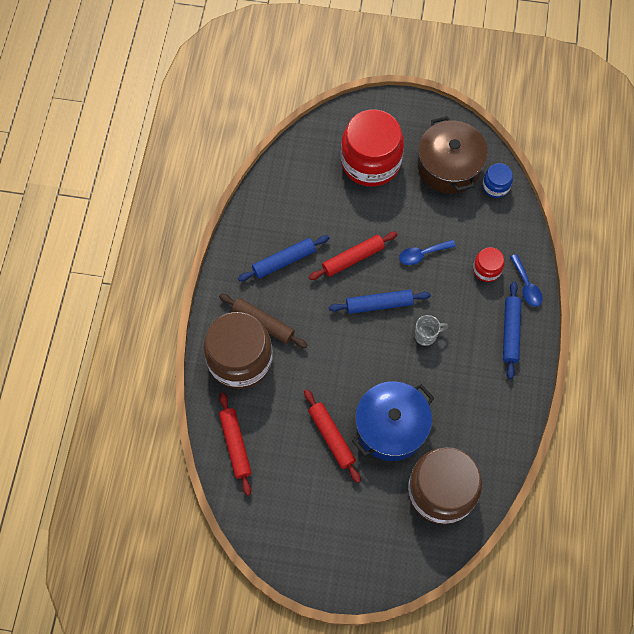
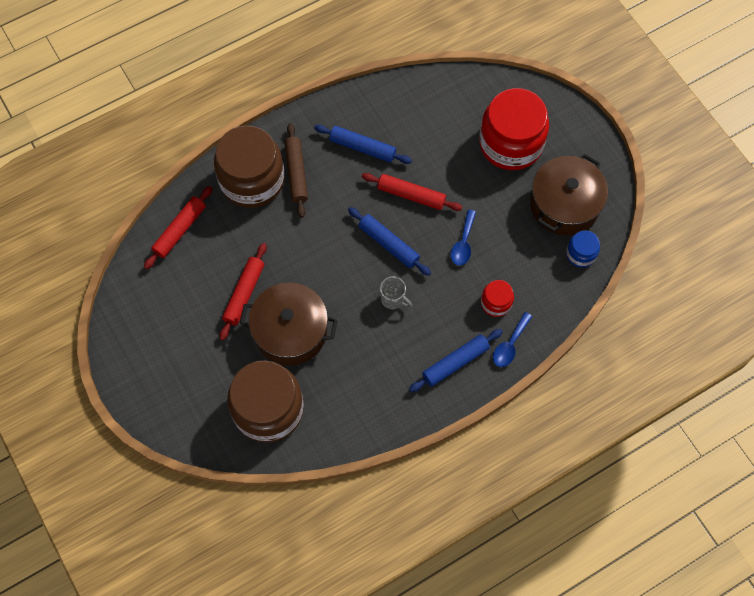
camera: 50 degrees right, 0 degrees up
blue pot [352,382,434,461] -> brown pot [240,283,338,365]
blue spoon [399,240,456,265] -> blue spoon turned 105 degrees counterclockwise [451,210,476,266]

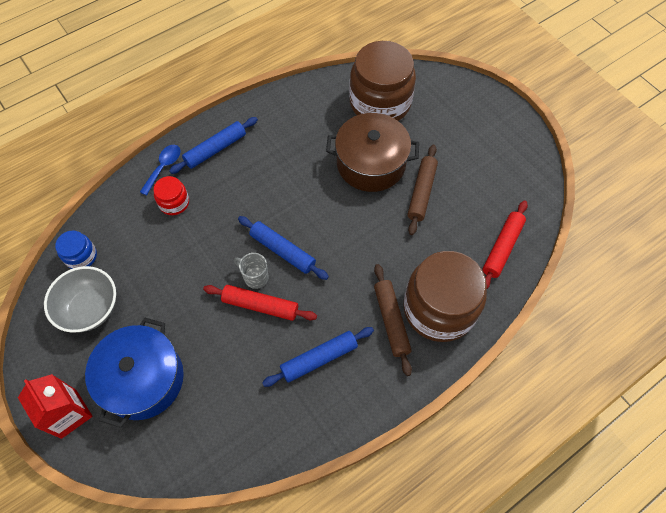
camera: 175 degrees right, 5 degrees down
red rolling pin [220,243,267,340] -> brown rolling pin [407,145,438,235]
blue rolling pin [314,125,412,164] -> blue rolling pin turned 45 degrees counterclockwise [262,327,374,387]
grey mug [380,276,412,309] -> grey mug moved to [234,253,268,289]
blue spoon [451,210,476,266] -> none
red jar [479,88,549,170] -> blue pot [85,318,184,428]
brown pot [530,154,608,236] -> grey bowl [44,266,116,333]
none -> red carton [18,374,93,439]

